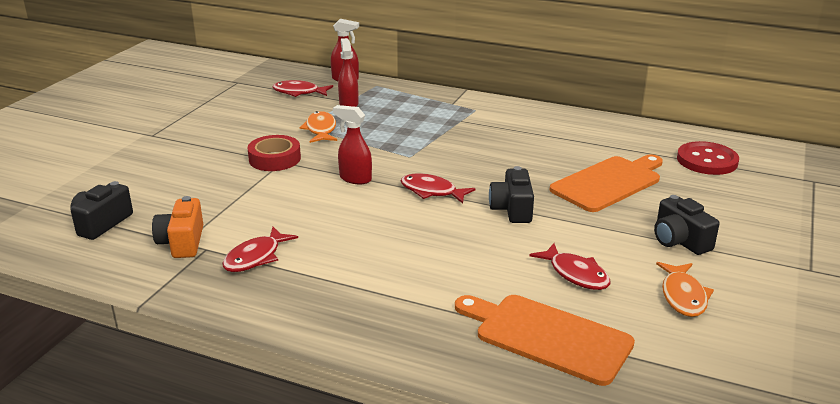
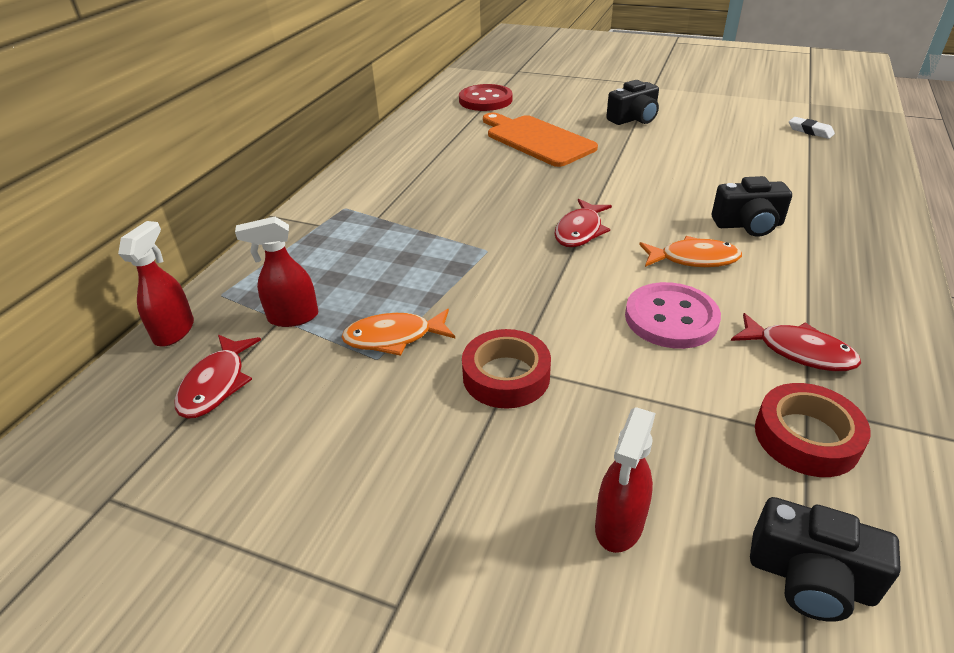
camera: 90 degrees left, 10 degrees up
orange camera [152,196,203,258] -> red tape [755,383,871,477]
red spray bottle [333,105,372,184] -> red spray bottle moved to [595,407,656,553]
orange cutting board [455,295,635,386] -> none
black camera [489,166,534,223] -> black camera moved to [712,176,792,237]
red fish [529,243,610,290] -> none
orange fish [656,262,714,317] -> orange fish moved to [639,236,742,267]
none -> pink button [625,282,721,349]
none -> white eraser [789,117,835,139]

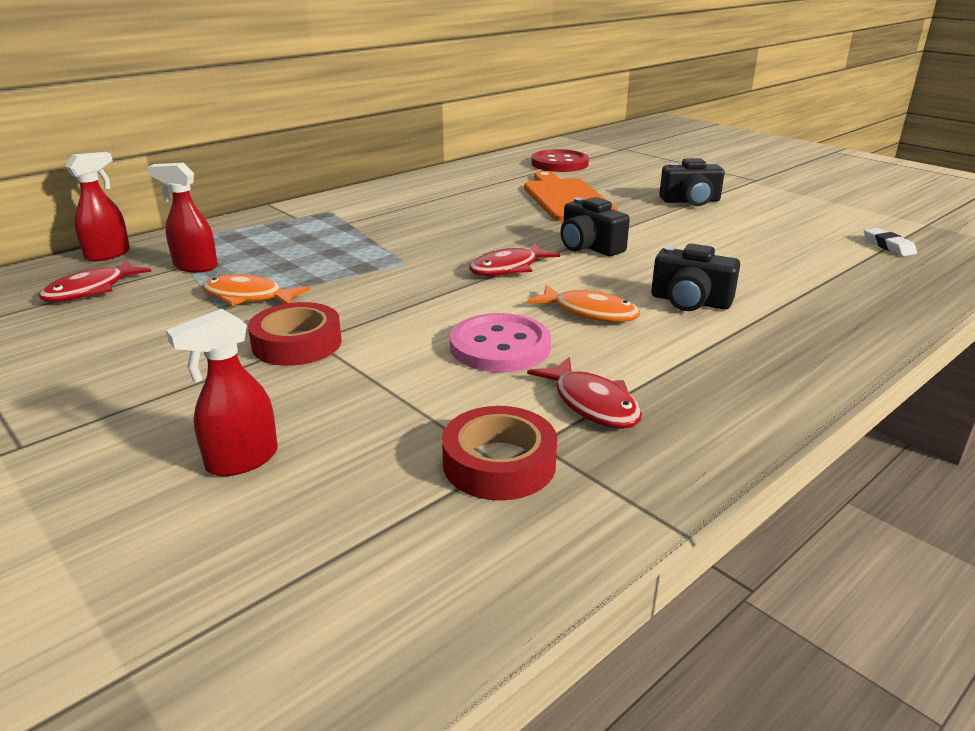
camera: 25 degrees right, 10 degrees down
black camera [750,497,901,622] -> black camera moved to [560,197,630,256]

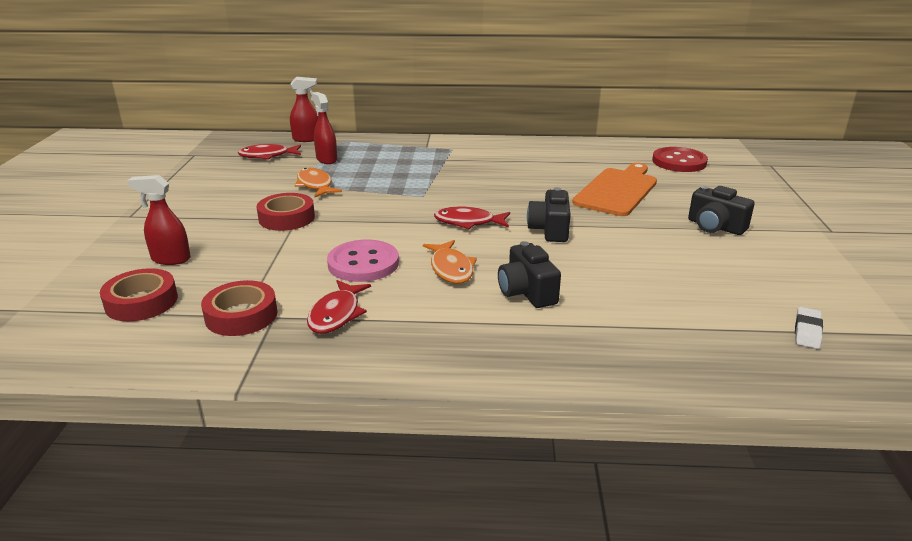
camera: 45 degrees right, 0 degrees up
none -> red tape [100,268,178,321]

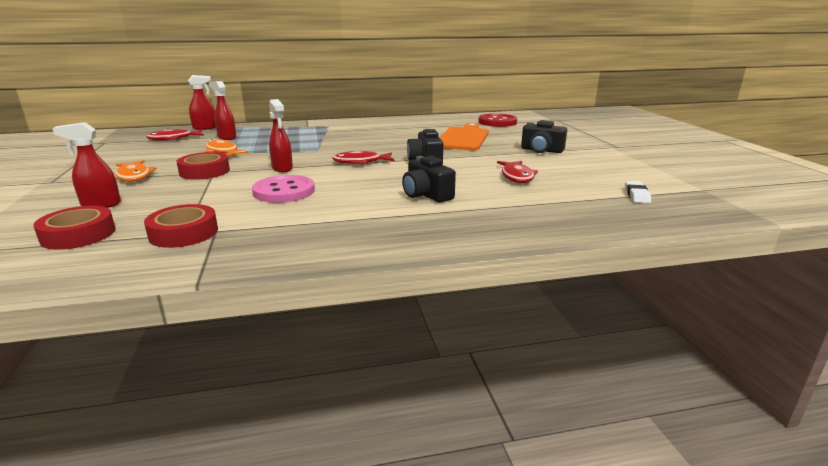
camera: 15 degrees left, 5 degrees down
red fish [307,280,371,334] -> red fish moved to [497,161,538,183]
orange fish [423,240,477,284] -> orange fish moved to [115,160,157,182]
none -> red spray bottle [269,99,293,172]

